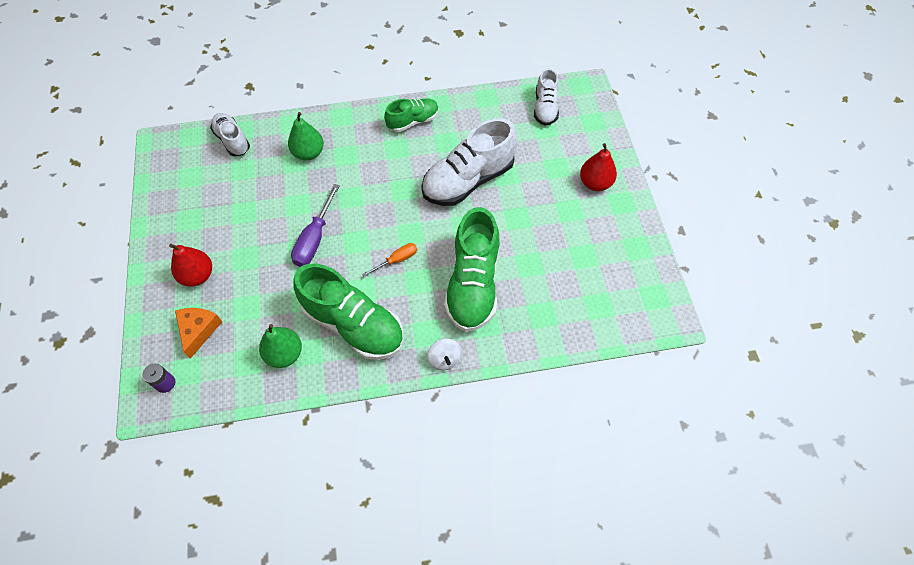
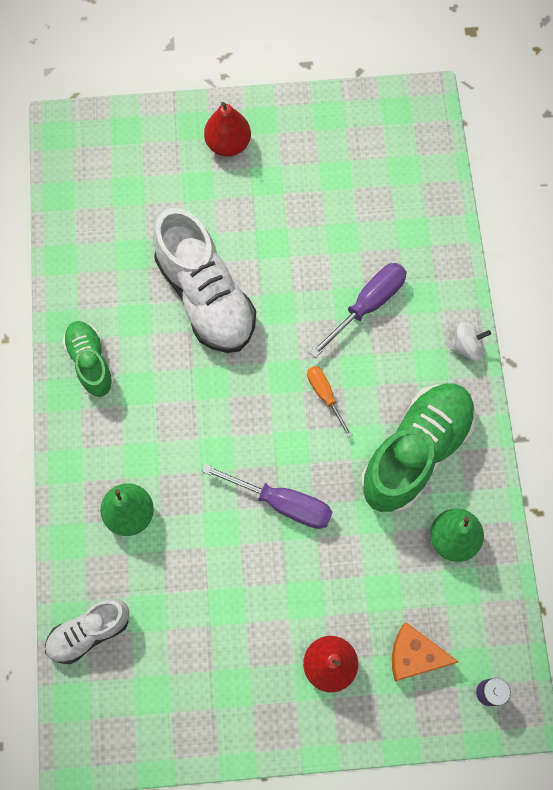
camera: 85 degrees left, 10 degrees up
green shoe [444,207,500,332] -> purple screwdriver [309,263,407,358]
white shoe [534,68,559,126] -> none

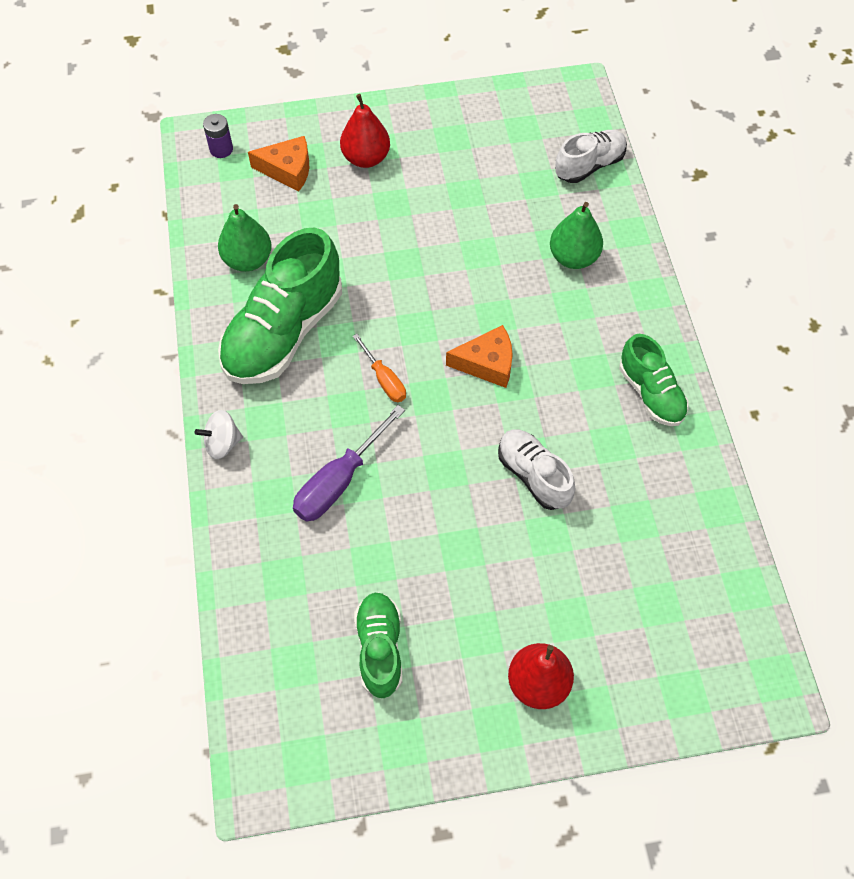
camera: 175 degrees right, 10 degrees down
white shoe [153,208,256,353] -> white shoe [498,429,575,510], size x0.56
purple screwdriver [202,464,332,529] -> none
none -> green shoe [354,592,402,698]
none -> orange cheese [446,325,513,388]

